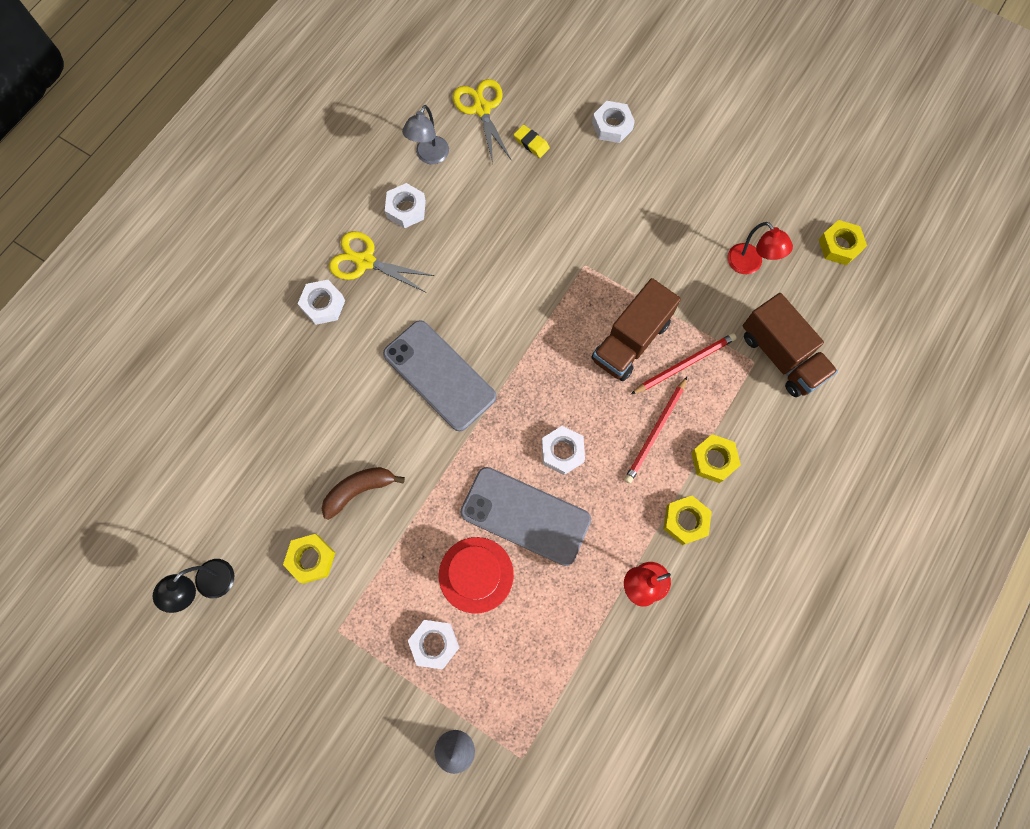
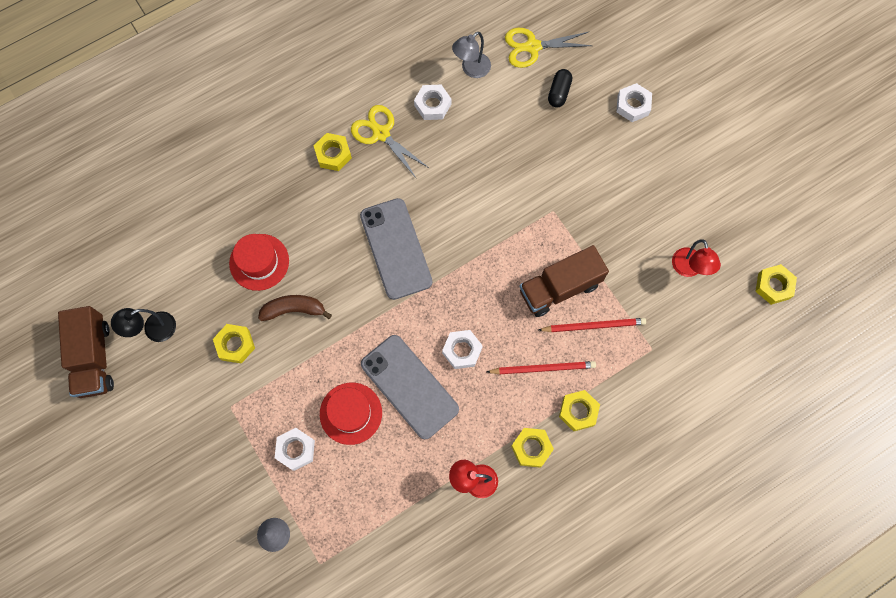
camera: 25 degrees right, 0 degrees up
white nut [298,280,345,325] -> yellow nut [314,133,352,171]
yellow scissors [453,79,511,164] -> yellow scissors turned 105 degrees counterclockwise [505,28,593,68]
yellow eraser [514,125,550,158] -> black capsule [548,69,572,108]
red pencil [624,377,687,483] -> red pencil turned 150 degrees counterclockwise [486,361,596,374]
brown truck [743,293,838,397] -> brown truck moved to [58,306,114,398]
none -> red hat [229,234,289,291]

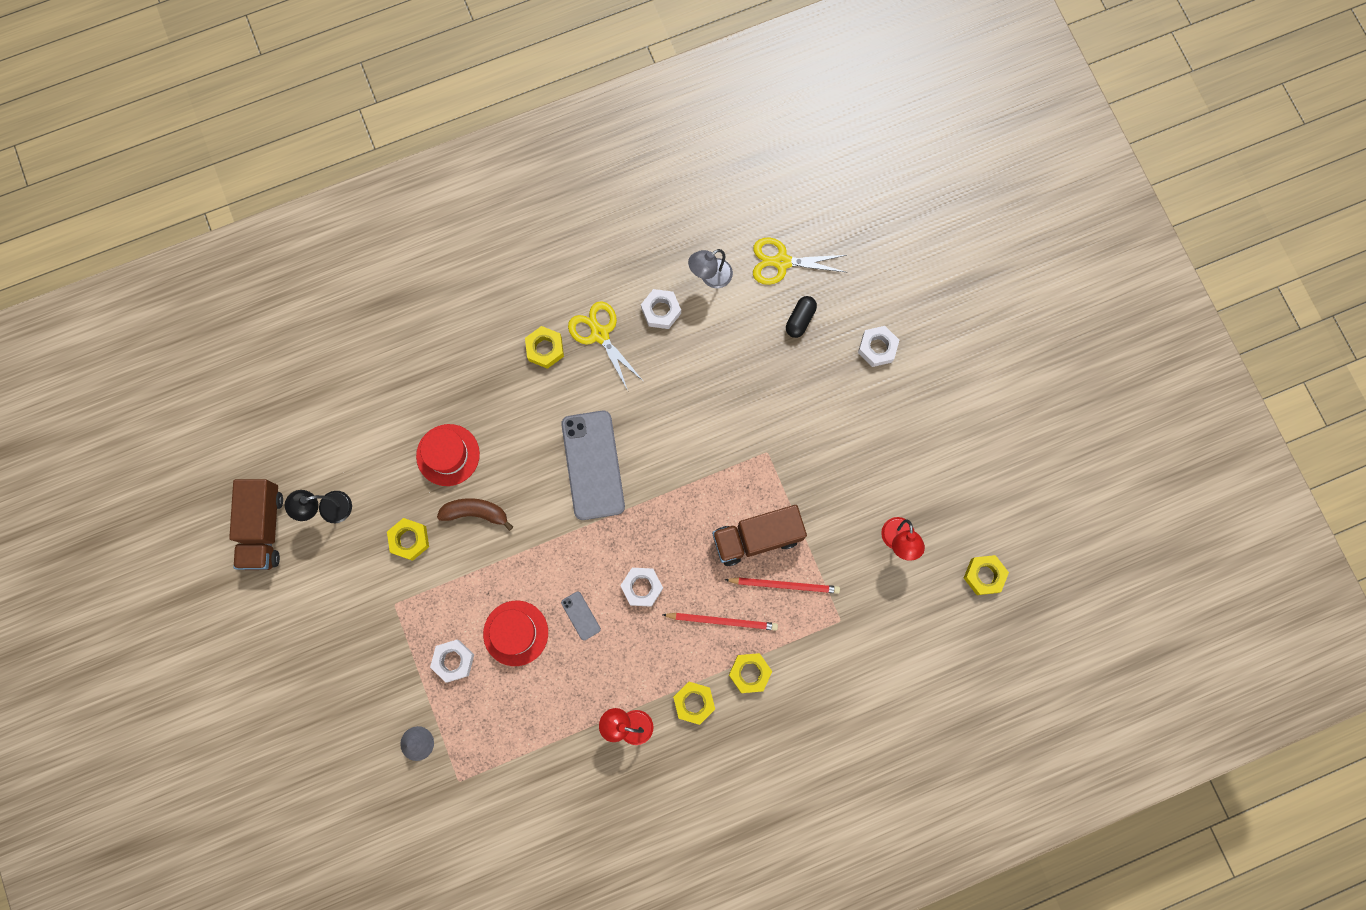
camera: 10 degrees right, 5 degrees up
grey phone [361,335,459,439] -> grey phone [561,592,601,641], size x0.43

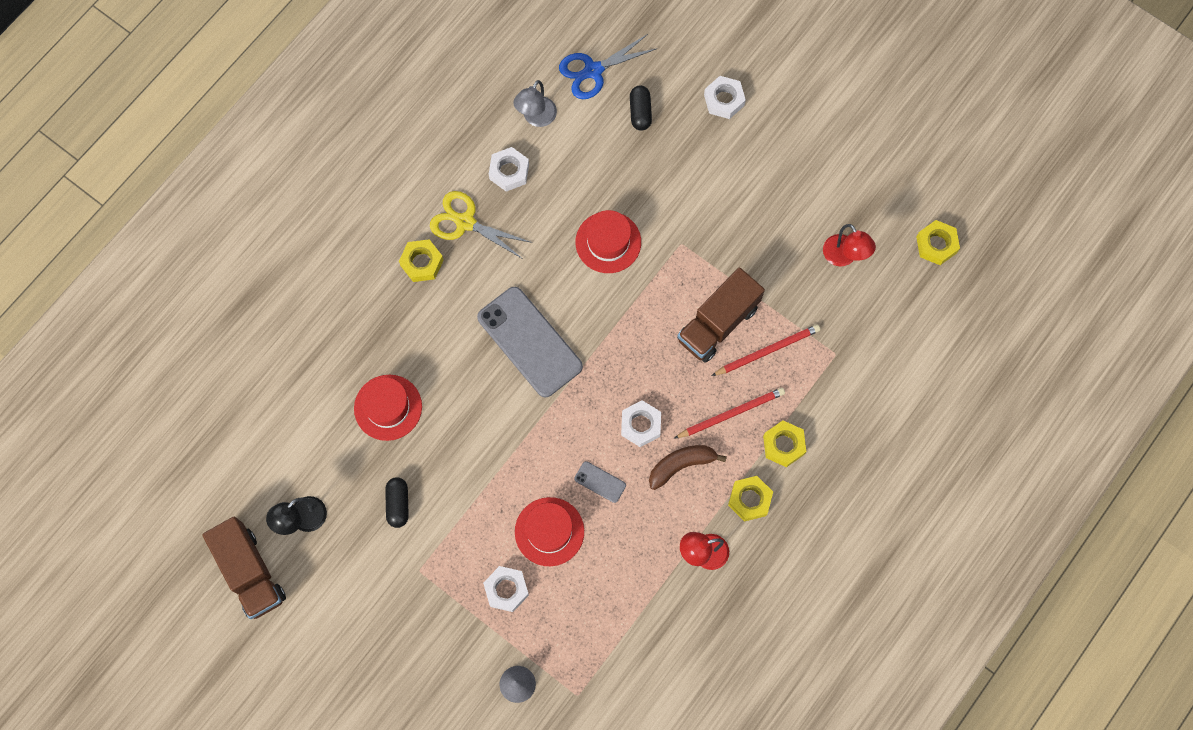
camera: 30 degrees left, 5 degrees down
yellow nut [387,518,429,561] -> black capsule [385,477,409,528]
brown banana [437,498,513,531] -> brown banana moved to [649,445,727,490]
yellow scissors [753,238,846,285] -> blue scissors [559,34,658,99]
none -> red hat [575,210,641,273]

